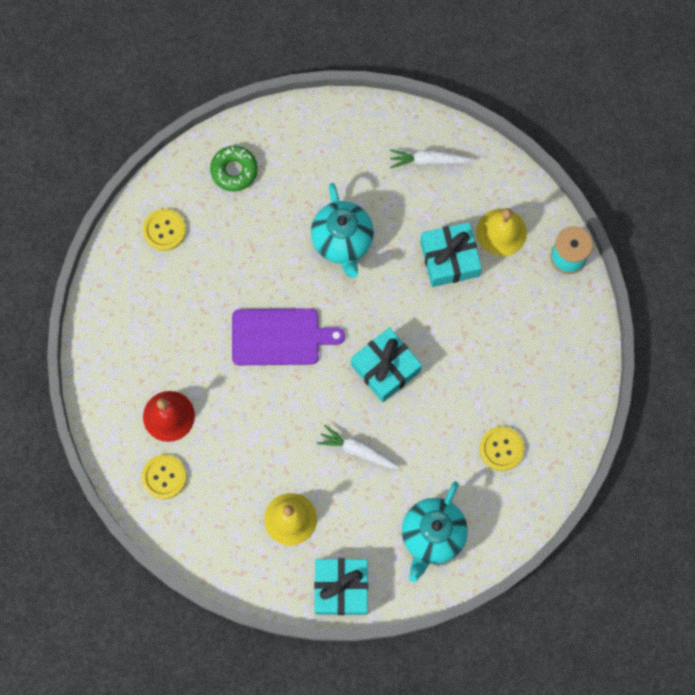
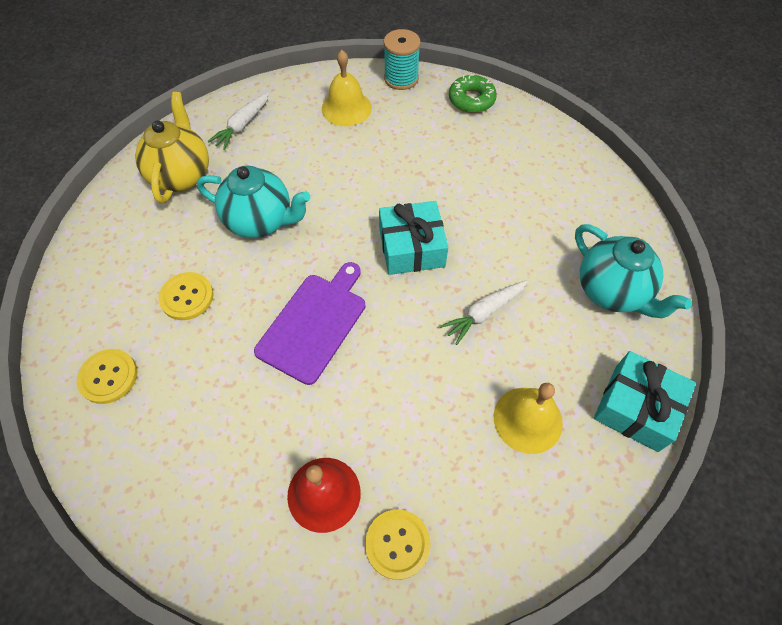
camera: 60 degrees left, 15 degrees down
green donut [210,146,258,191] -> green donut moved to [449,74,497,113]
turquoise gift [420,222,482,287] -> none
yellow button [480,426,524,471] -> yellow button moved to [158,272,214,320]
none -> yellow teapot [135,92,209,204]

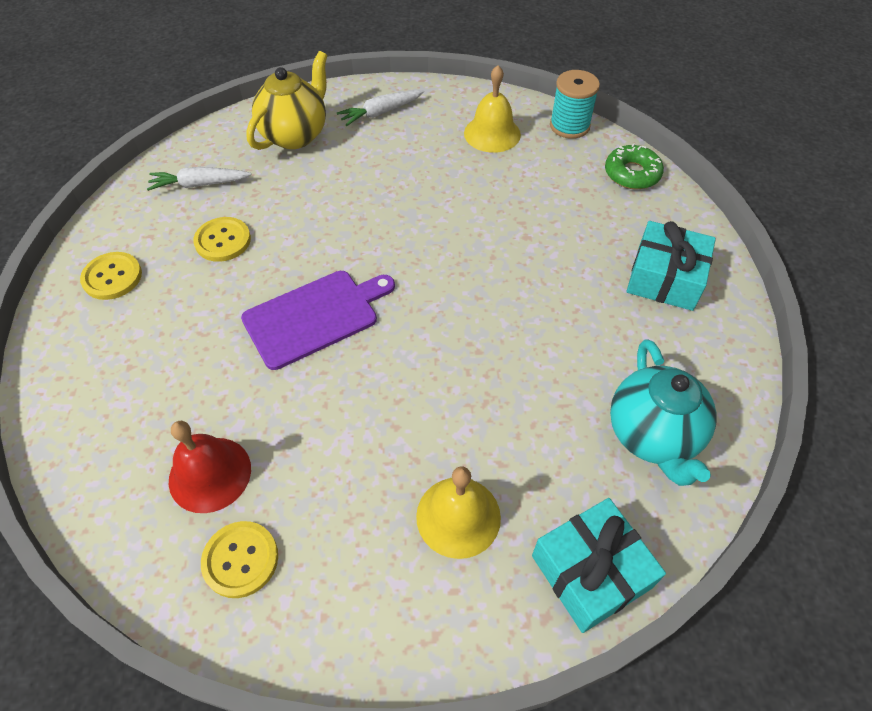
camera: 30 degrees right, 5 degrees down
turquoise teapot [197,165,310,238] -> none
turquoise gift [379,201,448,275] -> turquoise gift moved to [627,221,716,311]
white carrot [440,280,528,345] -> white carrot moved to [147,167,251,191]

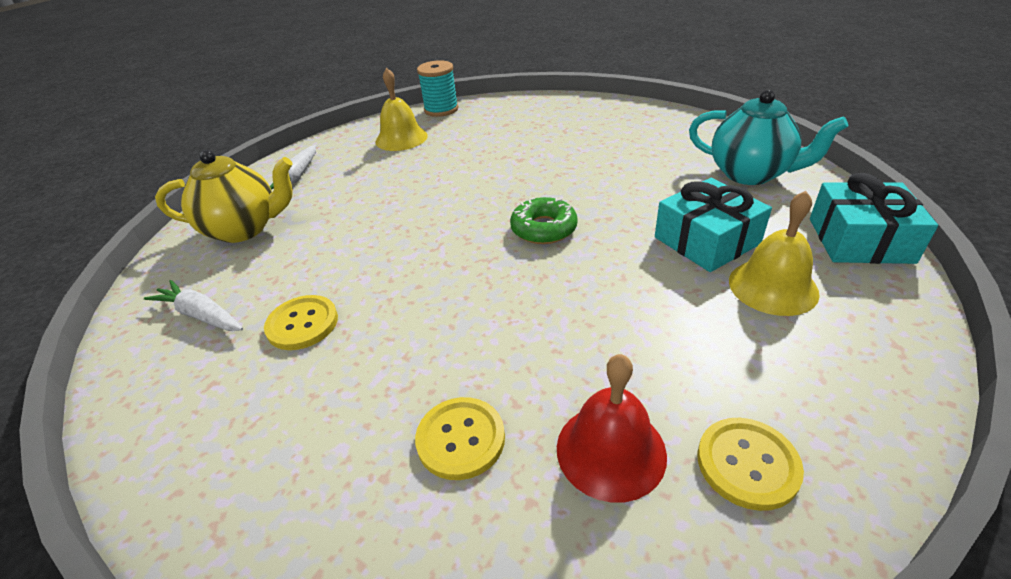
camera: 50 degrees left, 15 degrees down
yellow button [80,252,142,300] -> yellow button moved to [415,397,505,480]
white carrot [147,167,251,191] -> white carrot turned 90 degrees clockwise [144,280,243,331]
purple cutting board [241,271,395,370] -> none
yellow teapot [246,51,327,150] -> yellow teapot turned 105 degrees clockwise [155,150,293,243]
green donut [605,143,664,189] -> green donut moved to [510,197,578,244]
turquoise gift [627,221,716,311] -> turquoise gift moved to [655,178,772,272]

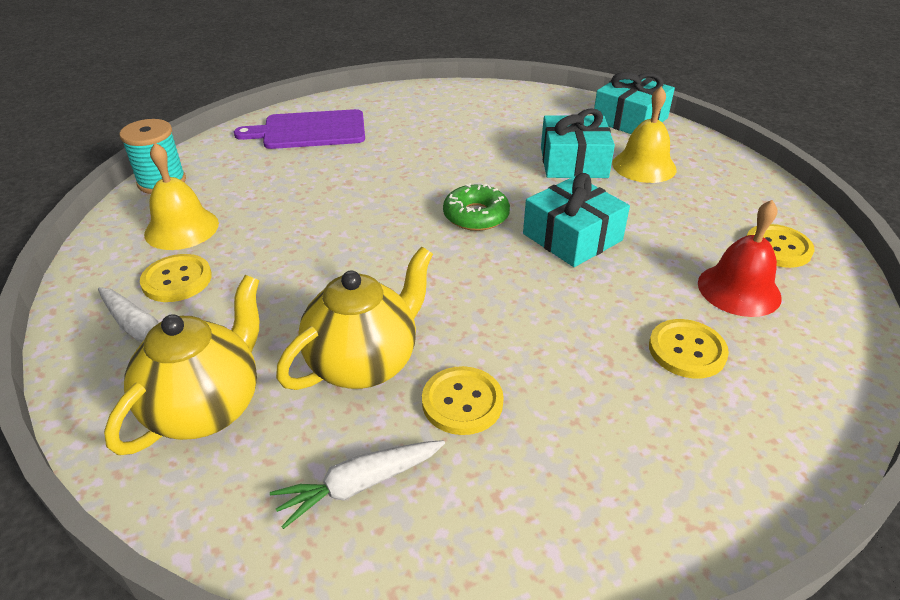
camera: 60 degrees left, 0 degrees up
turquoise teapot [689,90,848,185] -> none
none -> yellow button [140,254,212,302]
none -> purple cutting board [234,109,365,149]
none -> yellow teapot [276,246,433,390]
none -> turquoise gift [523,173,630,267]

